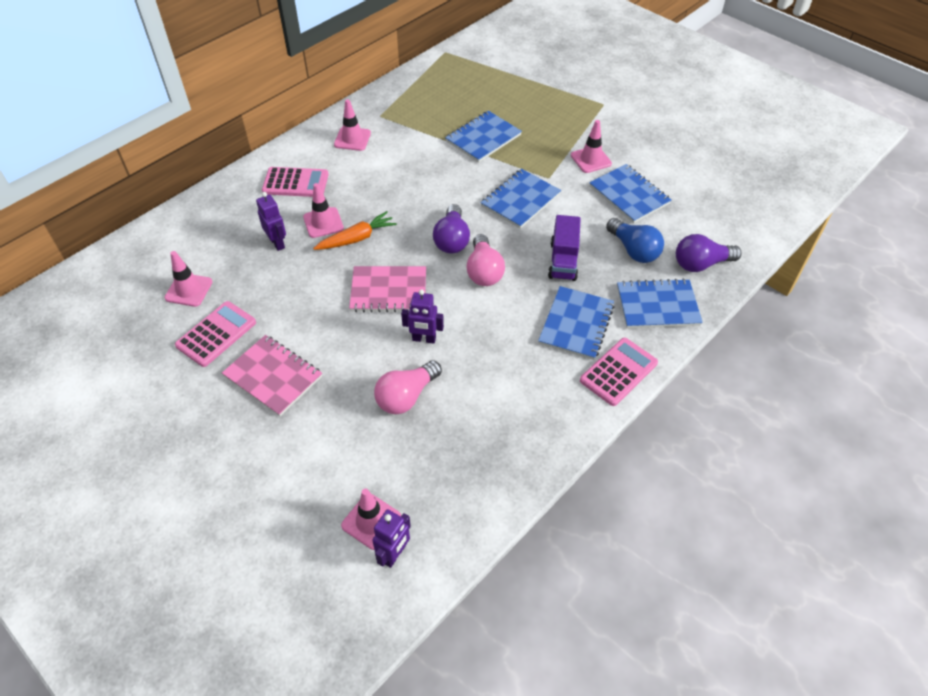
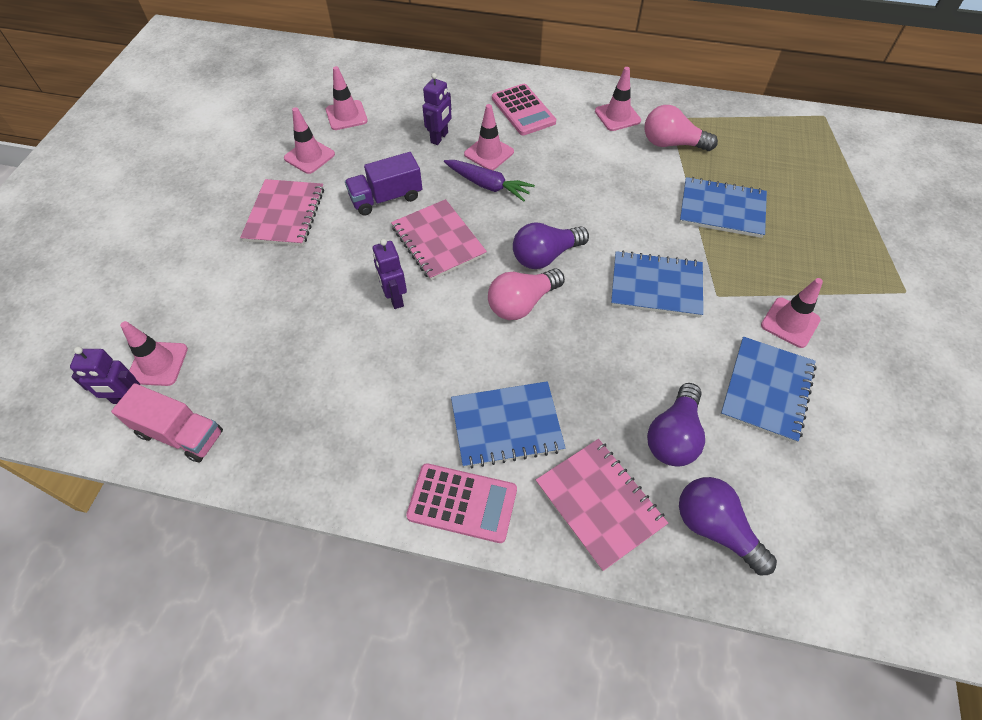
camera: 60 degrees right, 5 degrees up
pink calculator [175,301,256,367] -> pink traffic cone [284,107,335,174]
orange carrot [313,211,397,250] -> purple carrot [444,160,535,202]
pink light bulb [374,360,442,414] -> pink light bulb moved to [645,105,718,151]
purple truck [548,215,581,281] -> purple truck moved to [345,152,422,216]
blue light bulb [606,218,664,263] -> purple light bulb [647,383,705,466]
blue notebook [617,278,703,328] -> pink notebook [536,439,668,572]
none -> pink truck [111,383,223,463]

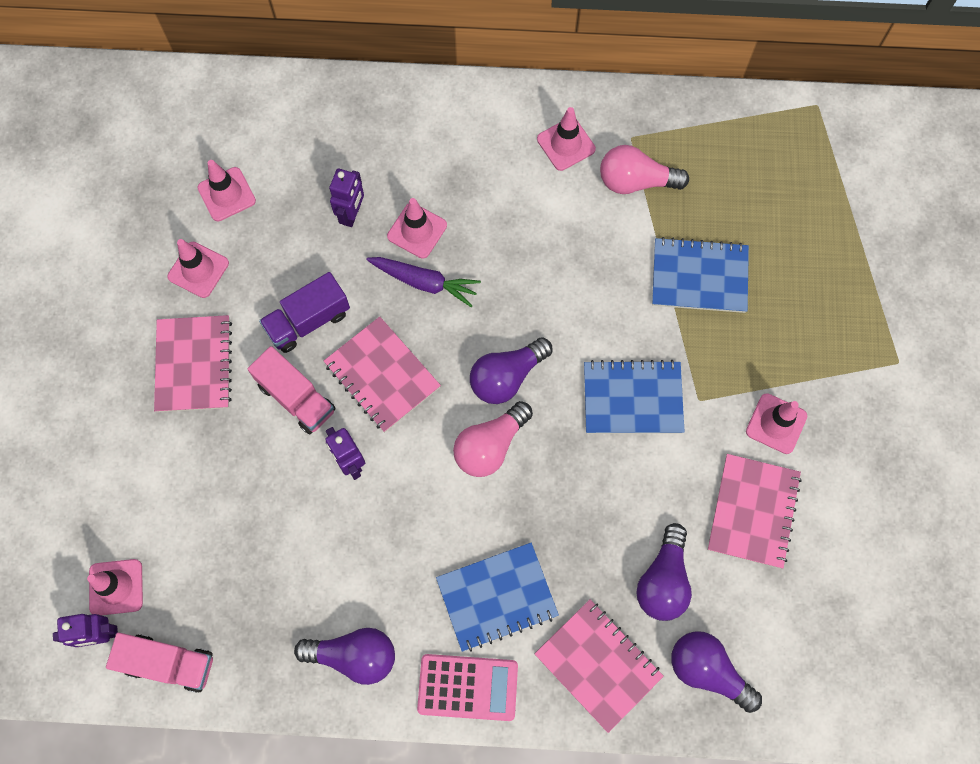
camera: 10 degrees left, 15 degrees up
pink calculator [492,84,556,135] -> none
blue notebook [720,337,817,443] -> pink notebook [707,454,802,568]
none -> pink truck [247,346,336,434]
none -> purple light bulb [294,628,395,685]

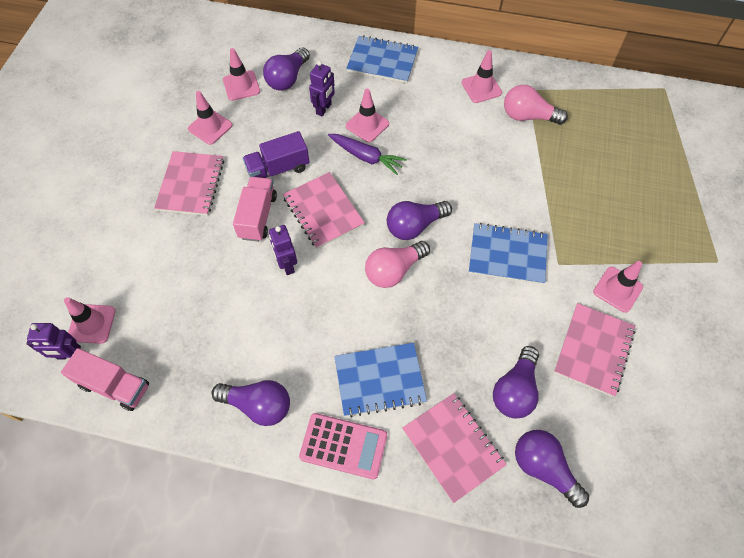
camera: 10 degrees right, 10 degrees down
pink truck [247,346,336,434] -> pink truck turned 135 degrees counterclockwise [233,177,277,242]
blue notebook [652,237,749,313] -> blue notebook moved to [346,35,418,83]
none -> purple light bulb [263,47,310,91]

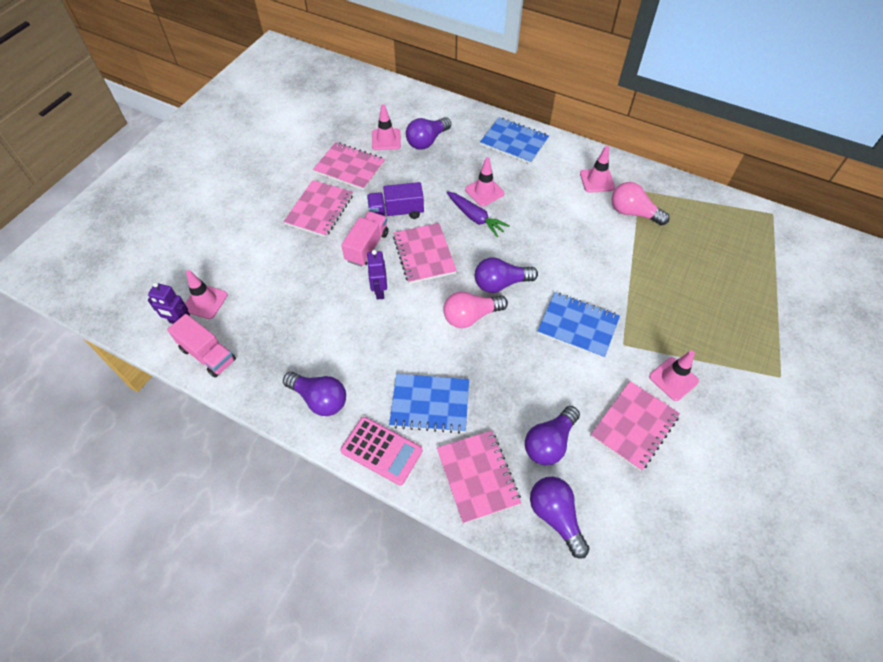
camera: 15 degrees right, 5 degrees down
pink traffic cone [188,91,232,145] -> pink notebook [313,142,385,190]
purple robot [309,61,335,116] -> none

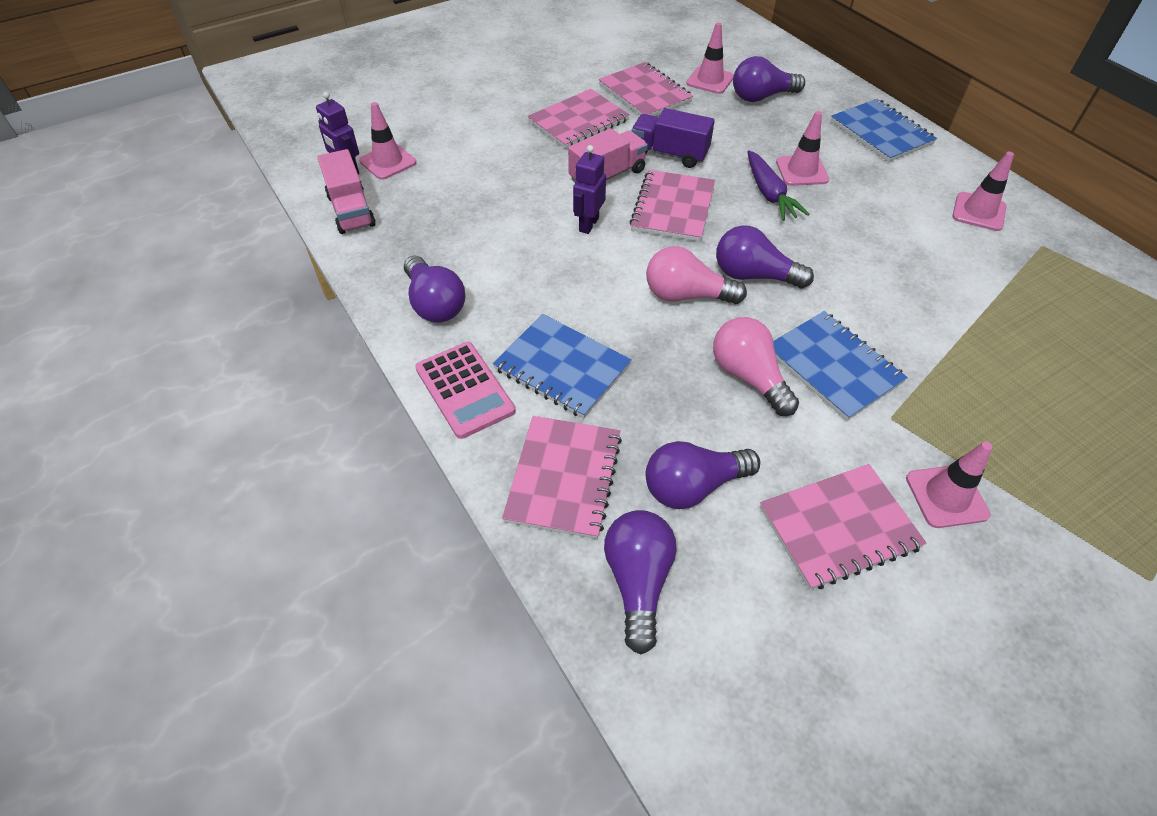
camera: 30 degrees right, 5 degrees down
pink light bulb [612,182,670,225] -> pink light bulb moved to [713,317,799,416]

